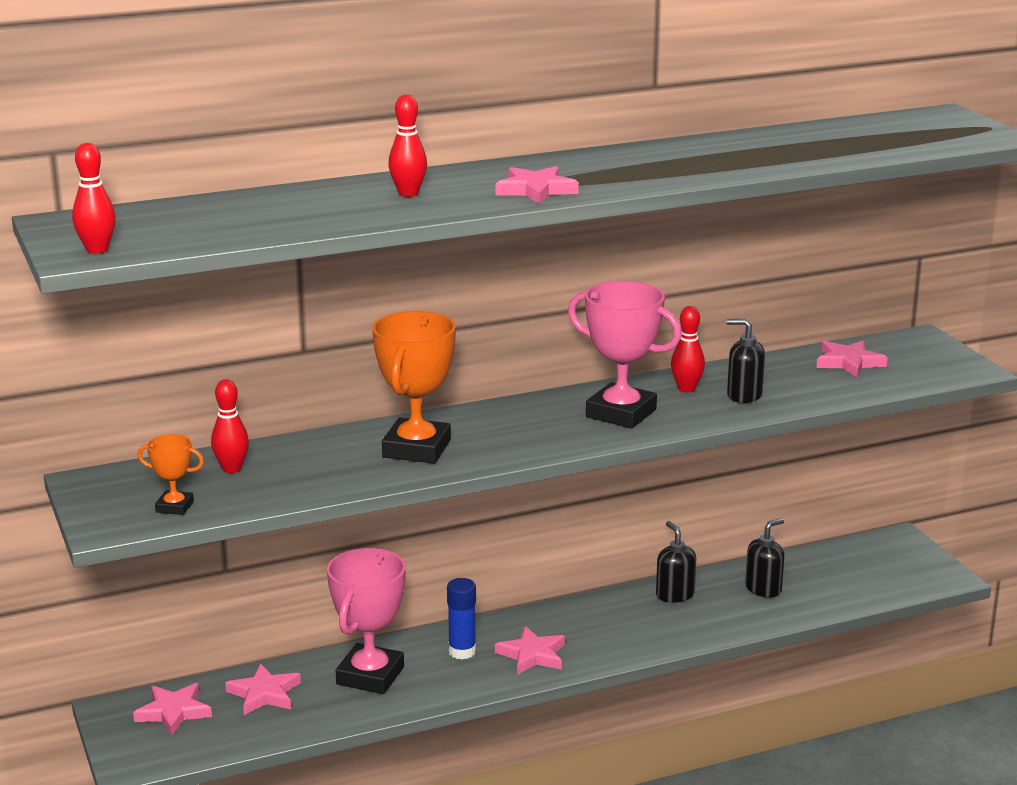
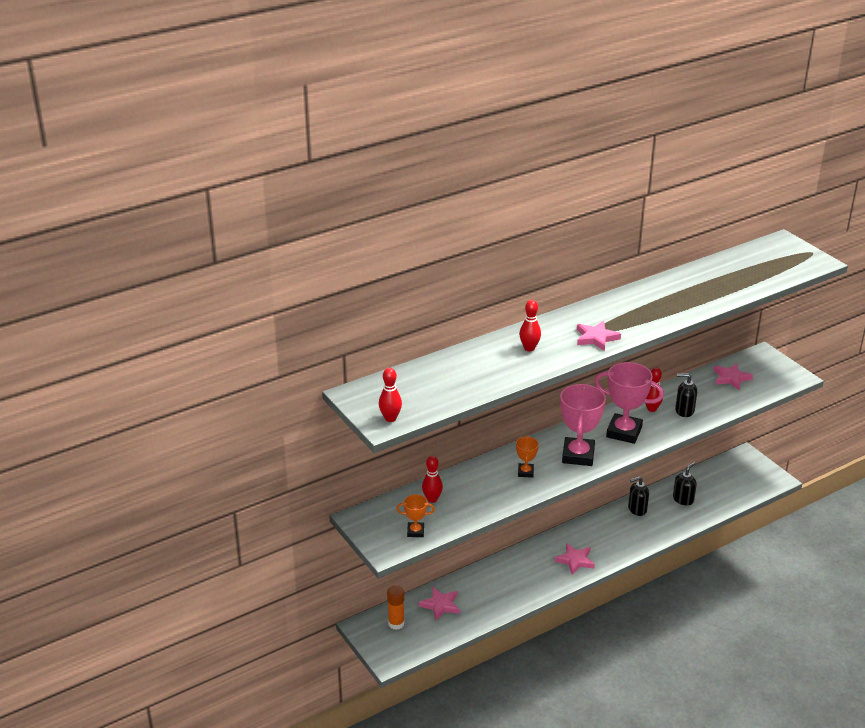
camera: 10 degrees left, 10 degrees up
pink star [133,683,212,736] -> orange glue stick [387,585,405,630]
pink trophy [327,548,406,694] -> pink trophy moved to [560,384,606,466]
orange trophy [372,311,456,464] -> orange trophy [516,436,539,478], size x0.50
blue glue stick [447,578,476,659] -> none
black soap dispenser [656,521,696,603] -> black soap dispenser turned 75 degrees counterclockwise [628,476,649,516]

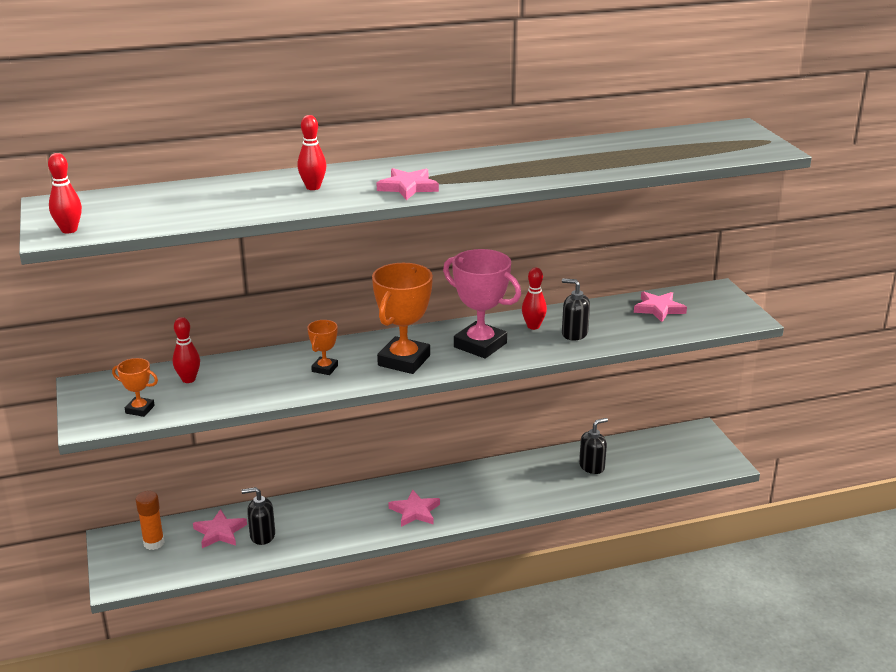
camera: 15 degrees right, 5 degrees down
pink trophy [560,384,606,466] -> orange trophy [372,263,433,374]
black soap dispenser [628,476,649,516] -> black soap dispenser moved to [241,487,275,545]

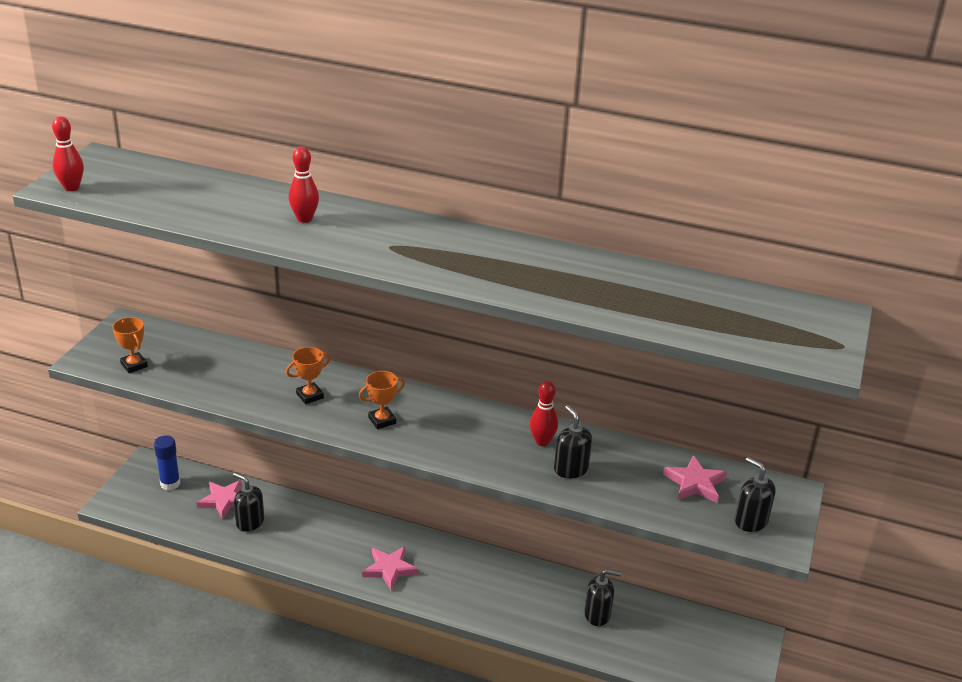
camera: 35 degrees right, 5 degrees up
orange glue stick [136,491,164,550] -> blue glue stick [154,435,180,491]
red bowling pin [173,317,200,383] -> none
orange trophy [372,263,433,374] -> orange trophy [359,371,405,429], size x0.50
pink star [377,168,439,200] -> none
pink trophy [443,249,521,359] -> none
none -> black soap dispenser [735,457,776,532]

